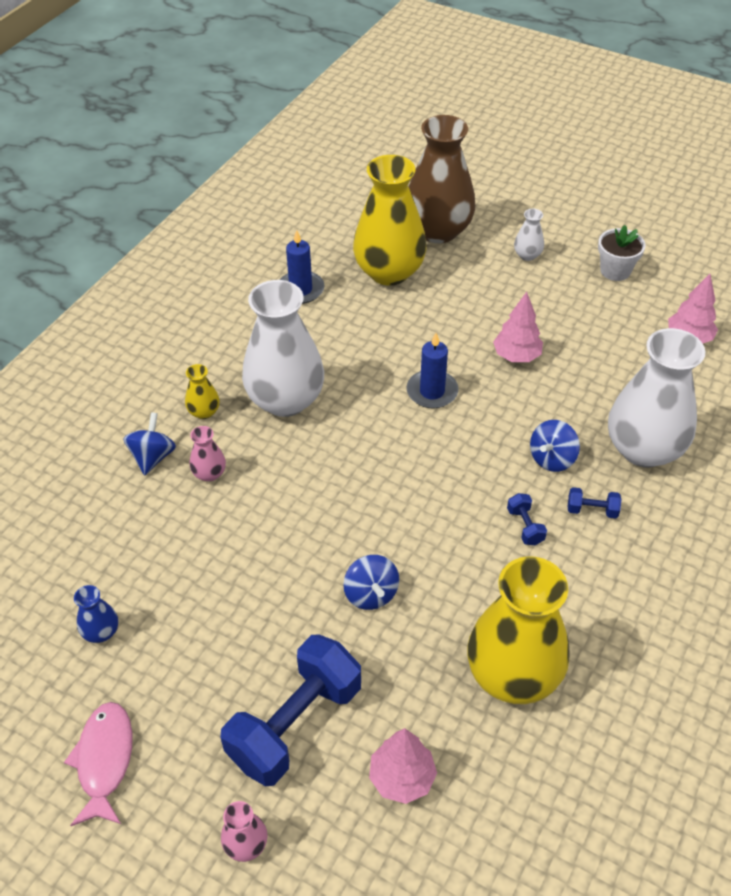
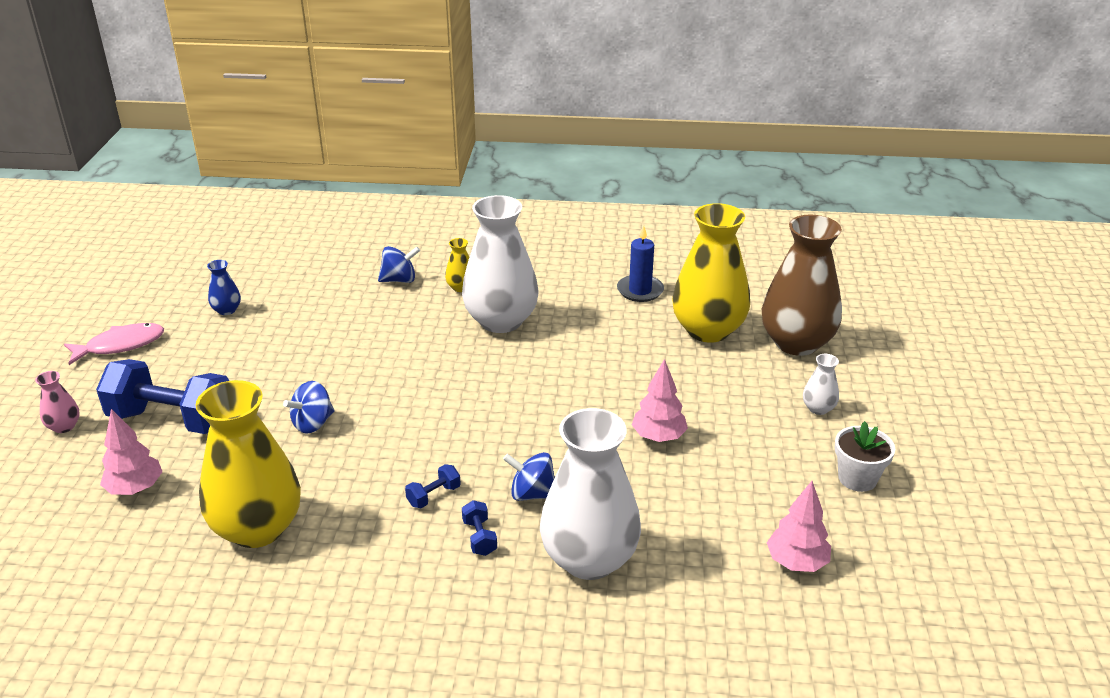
camera: 65 degrees right, 15 degrees down
pink vase [190,426,226,482] -> none
blue candle [407,333,458,409] -> none

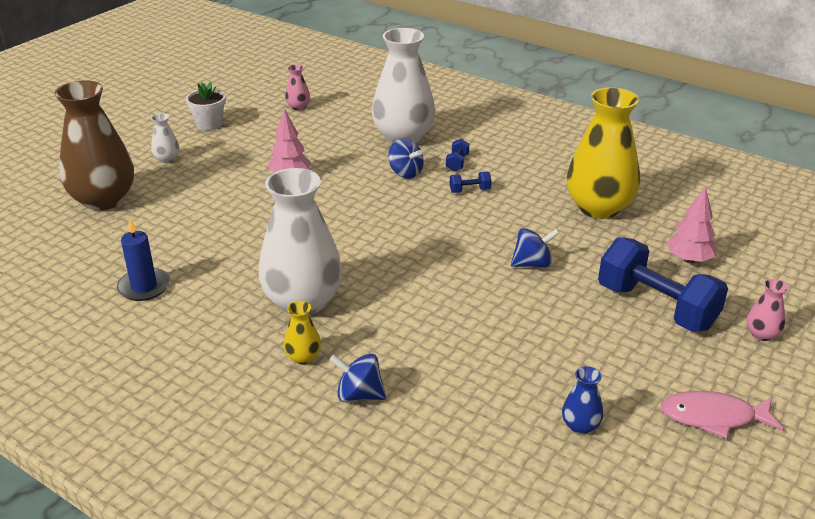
camera: 150 degrees left, 0 degrees up
yellow vase [672,203,750,343] -> none
pink tree [767,481,831,572] -> pink vase [285,64,310,110]

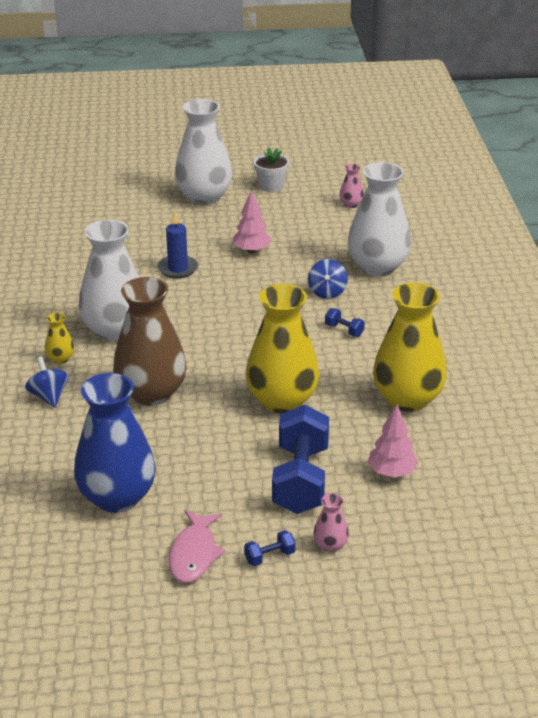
camera: 50 degrees right, 0 degrees up
brown vase [54,81,134,211] -> brown vase moved to [113,277,186,406]
blue candle [117,218,170,301] -> blue candle moved to [157,212,198,278]
white vase [151,113,179,163] -> white vase [174,99,233,205], size x2.38
blue dumbbell [446,138,469,171] -> blue dumbbell moved to [244,530,296,566]
blue spinning top [511,228,559,268] -> yellow vase [246,284,319,413]
blue vase [562,366,603,434] -> blue vase [74,373,156,513], size x2.38
pink fish [661,391,784,439] -> pink fish turned 135 degrees counterclockwise [168,510,225,583]

